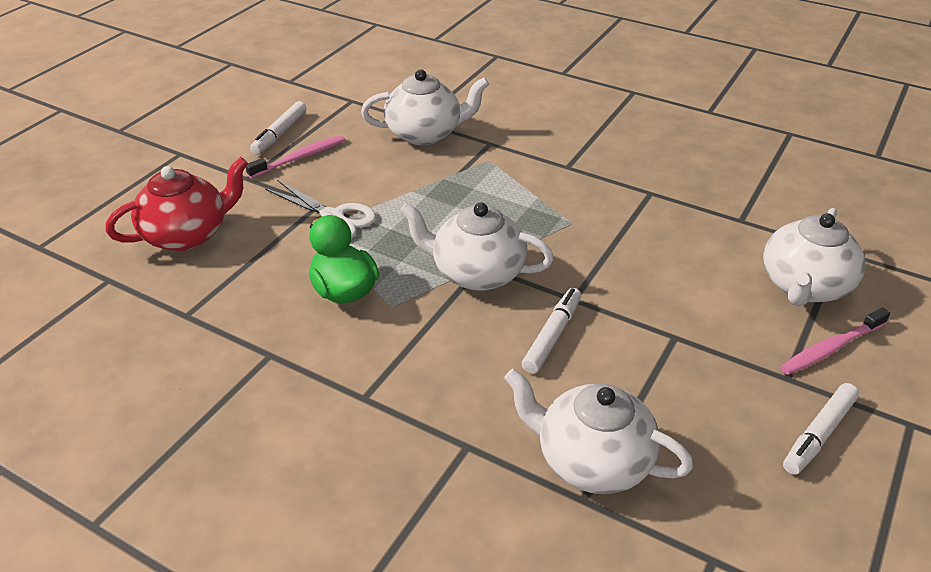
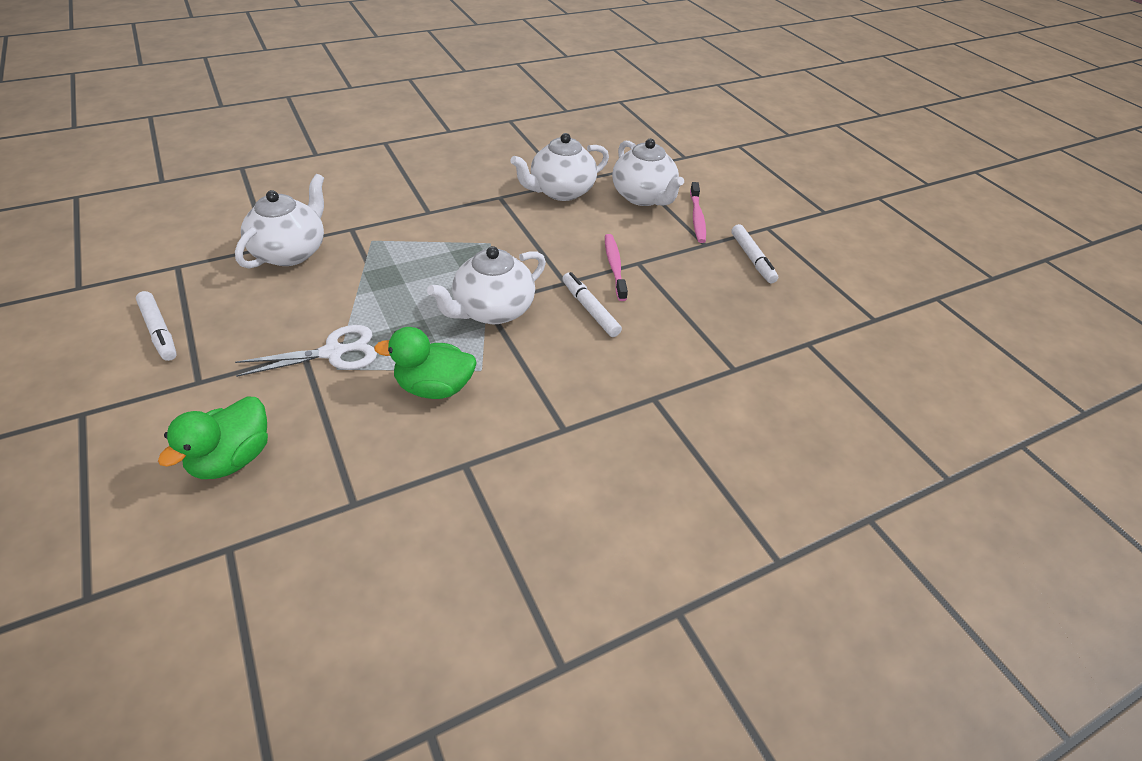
camera: 60 degrees left, 5 degrees up
red teapot [106,157,248,251] -> green duck [158,396,268,479]
pink toothbrush [246,135,346,178] -> pink toothbrush moved to [605,234,628,301]
white teapot [504,369,693,494] -> white teapot moved to [510,133,609,201]

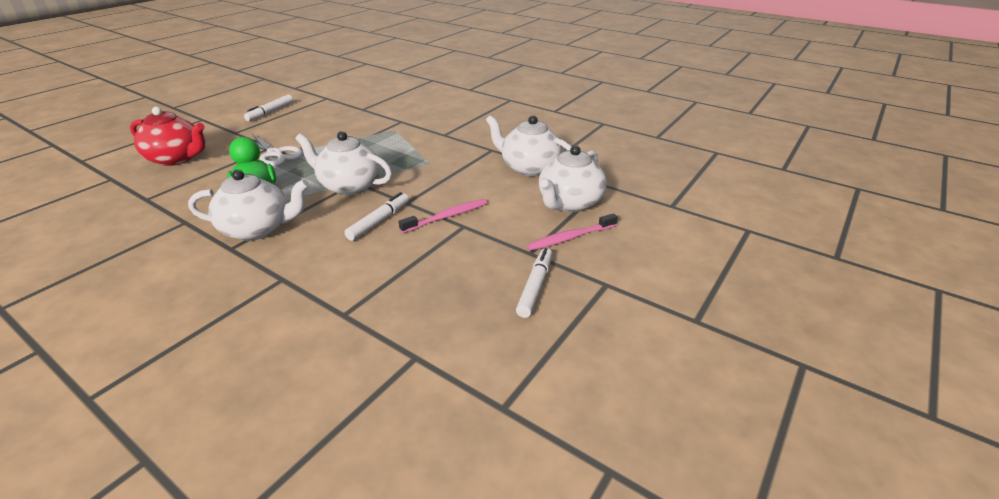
camera: 65 degrees right, 10 degrees down
green duck [158,396,268,479] -> red teapot [130,107,205,166]
white teapot [235,174,324,269] -> white teapot moved to [188,170,309,241]
white marker [731,224,778,283] -> white marker turned 150 degrees clockwise [516,248,552,318]

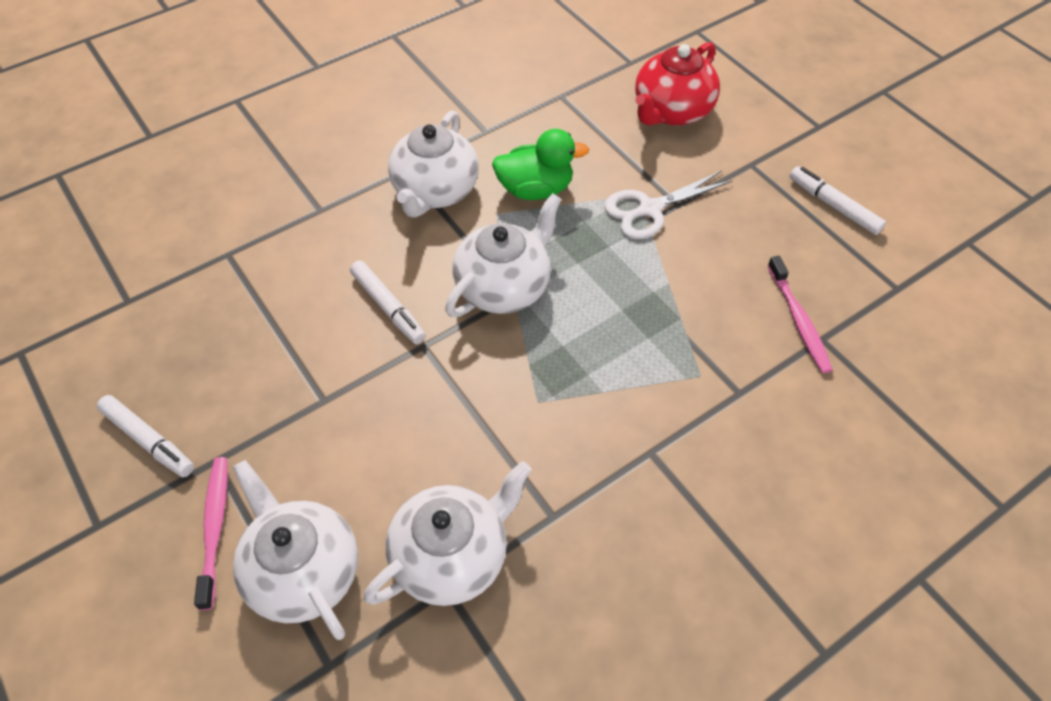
camera: 110 degrees right, 20 degrees up
pink toothbrush [399,199,487,233] -> pink toothbrush moved to [768,256,833,373]

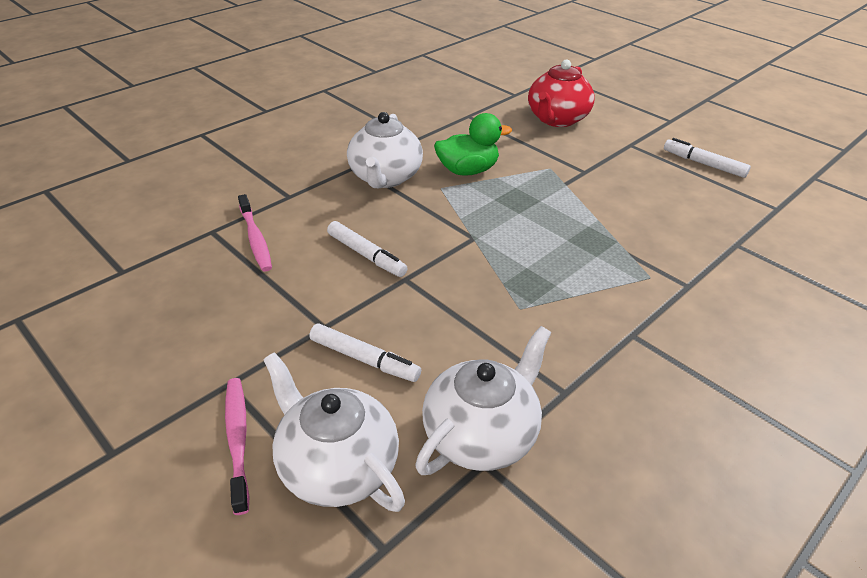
camera: 10 degrees left, 15 degrees down
white marker [97,395,194,477] -> white marker moved to [309,323,421,382]
white teapot [445,193,562,317] -> none
white scissors [604,171,732,239] -> none
pink toothbrush [768,256,833,373] -> pink toothbrush moved to [238,194,272,272]

